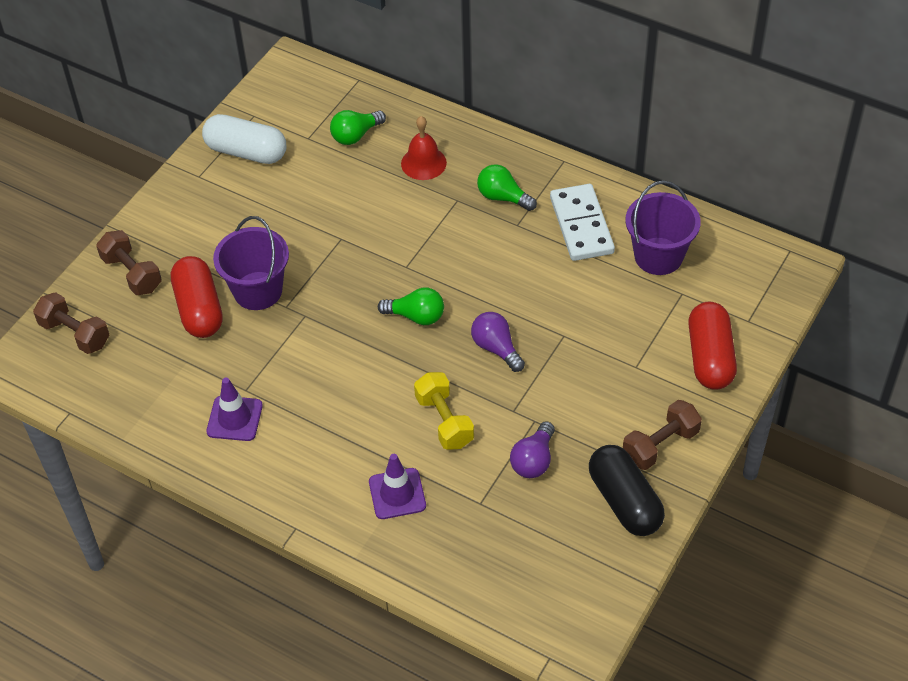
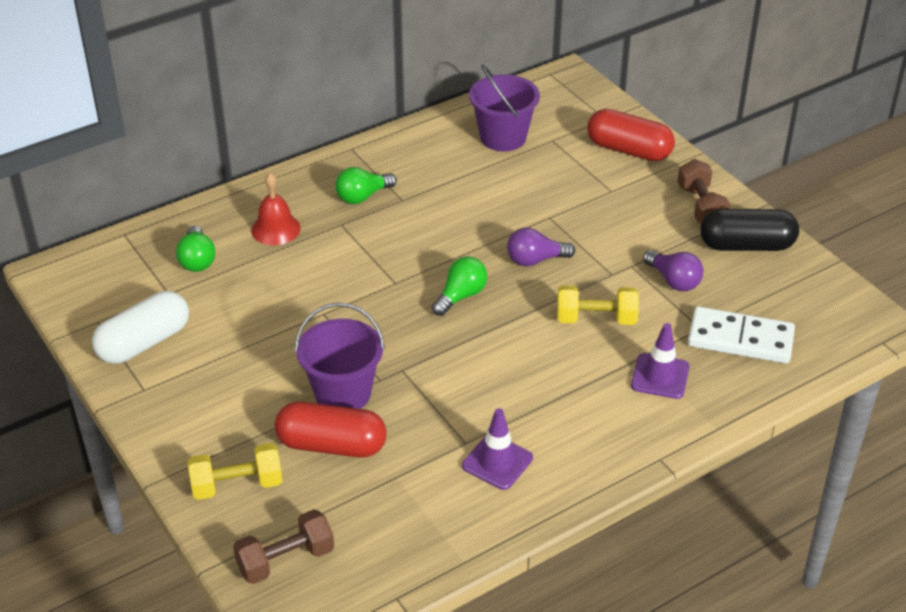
camera: 65 degrees left, 10 degrees down
brown dumbbell [96,230,162,295] -> yellow dumbbell [188,443,282,500]
white domino [550,184,615,261] -> white domino moved to [688,306,795,364]

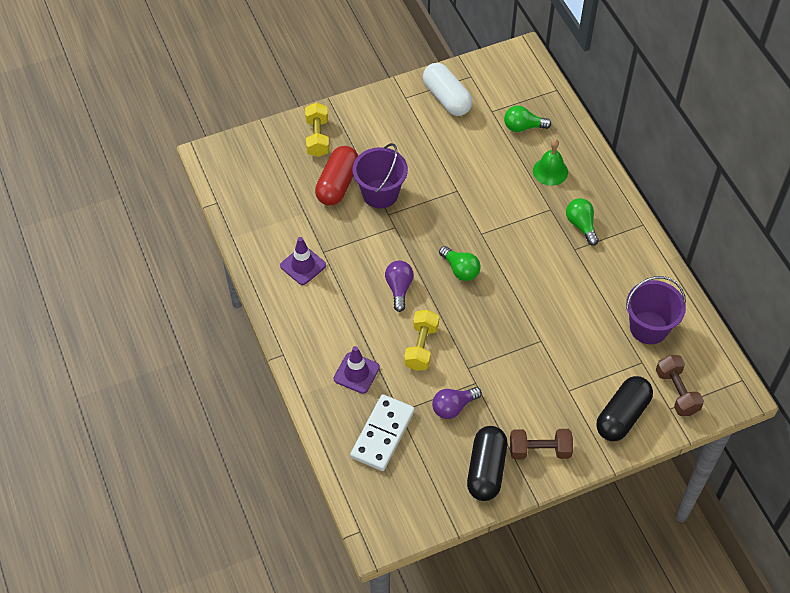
camera: 100 degrees right, 15 degrees up
brown dumbbell [233,509,334,584] -> brown dumbbell moved to [656,355,704,416]
red bell [251,173,301,245] -> green bell [533,139,568,186]
purple light bulb [507,228,575,266] -> purple light bulb moved to [385,261,414,312]
red capsule [587,109,675,161] -> black capsule [596,376,653,441]

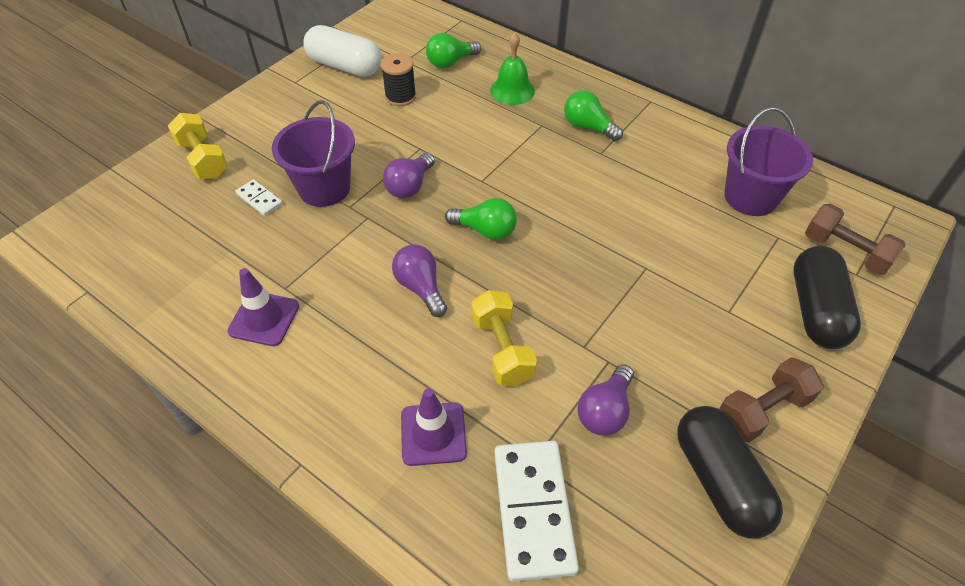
camera: 30 degrees left, 5 degrees down
red capsule [315,146,358,206] -> white domino [236,179,283,216]
none -> black spool [381,53,416,106]
none -> purple light bulb [383,153,435,198]

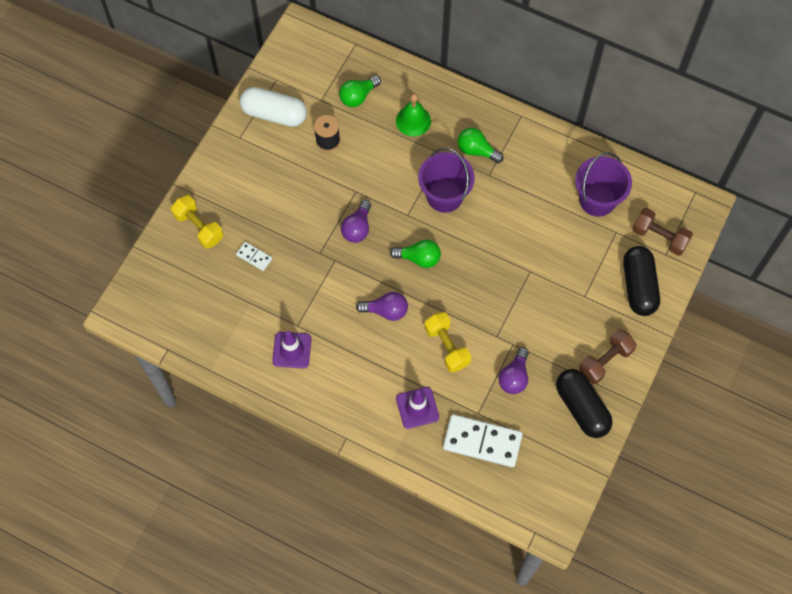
camera: 10 degrees left, 15 degrees up
purple bucket [272,100,355,207] -> purple bucket moved to [418,148,475,213]
purple light bulb [392,245,447,317] -> purple light bulb turned 135 degrees clockwise [356,292,408,321]
white domino [494,441,579,582] -> white domino turned 60 degrees counterclockwise [443,414,523,467]

